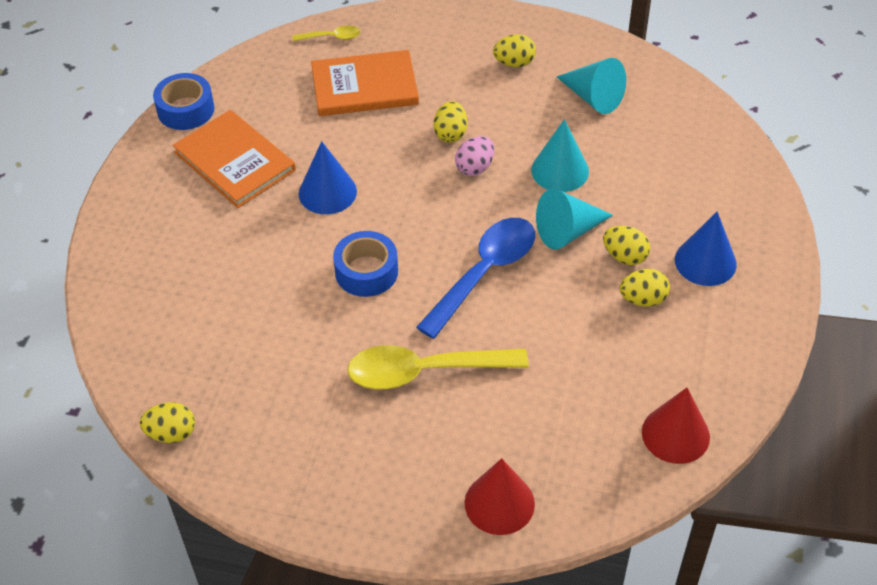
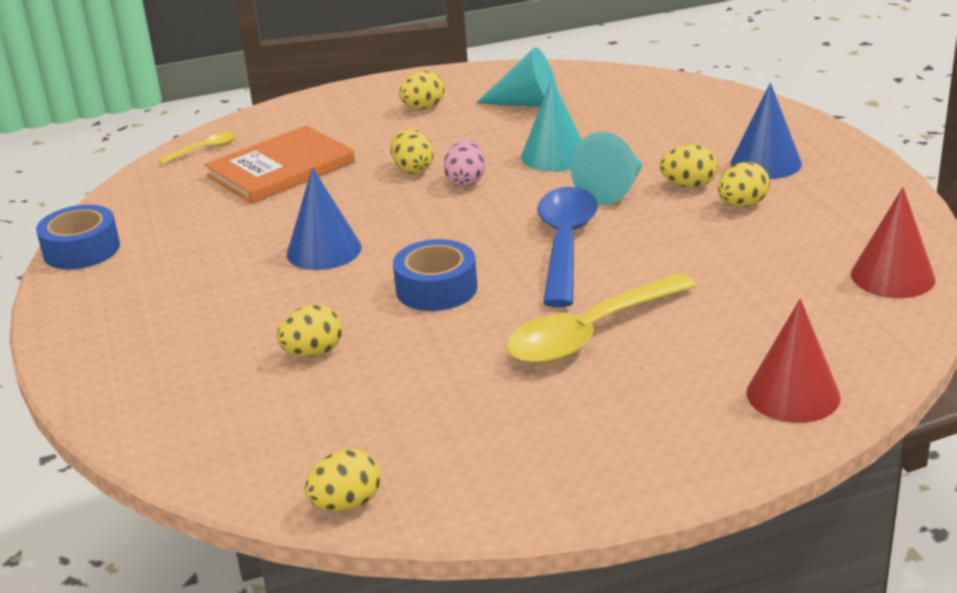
camera: 30 degrees left, 20 degrees down
orange book [173,110,296,208] -> none
none -> yellow egg [277,305,343,357]

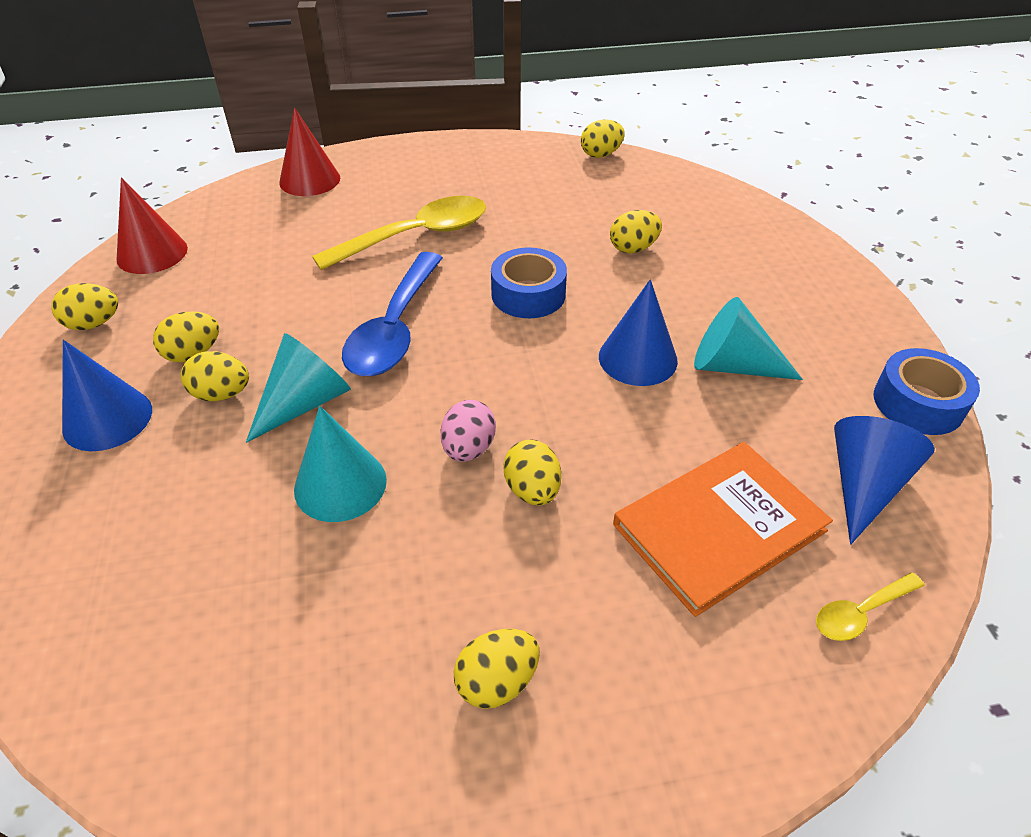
camera: 175 degrees left, 15 degrees up
turquoise cone [476,47,557,107] -> turquoise cone moved to [694,297,803,380]
none -> yellow egg [51,283,118,330]
none -> blue cone [834,416,935,545]

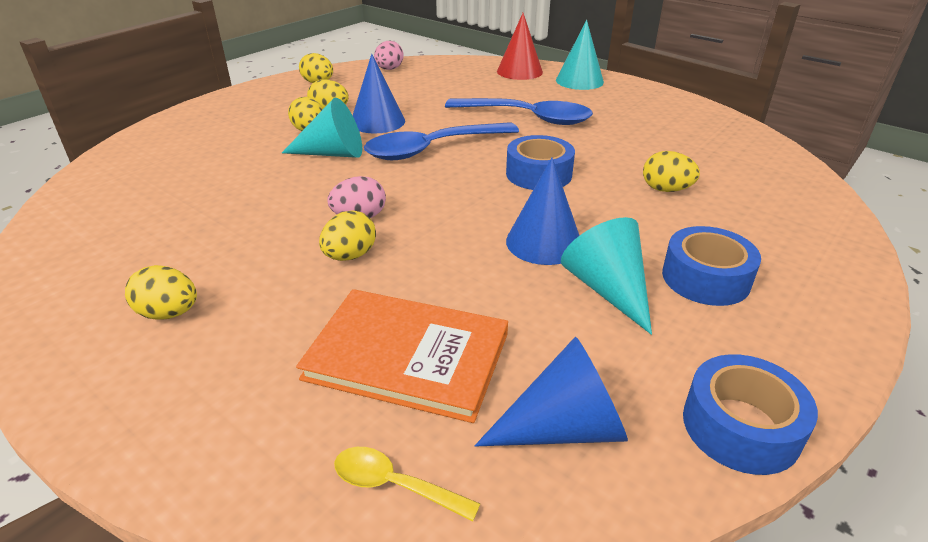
camera: 50 degrees right, 10 degrees down
blue cone [62,340,152,451] -> blue cone moved to [352,54,405,134]
red cone [116,177,188,274] -> pink egg [374,41,404,70]
turquoise cone [294,406,387,522] -> turquoise cone moved to [556,20,604,90]
yellow spoon [312,196,486,270] -> blue spoon [445,98,593,125]
yellow egg [581,120,625,158] -> none
none -> blue tape [662,226,761,306]

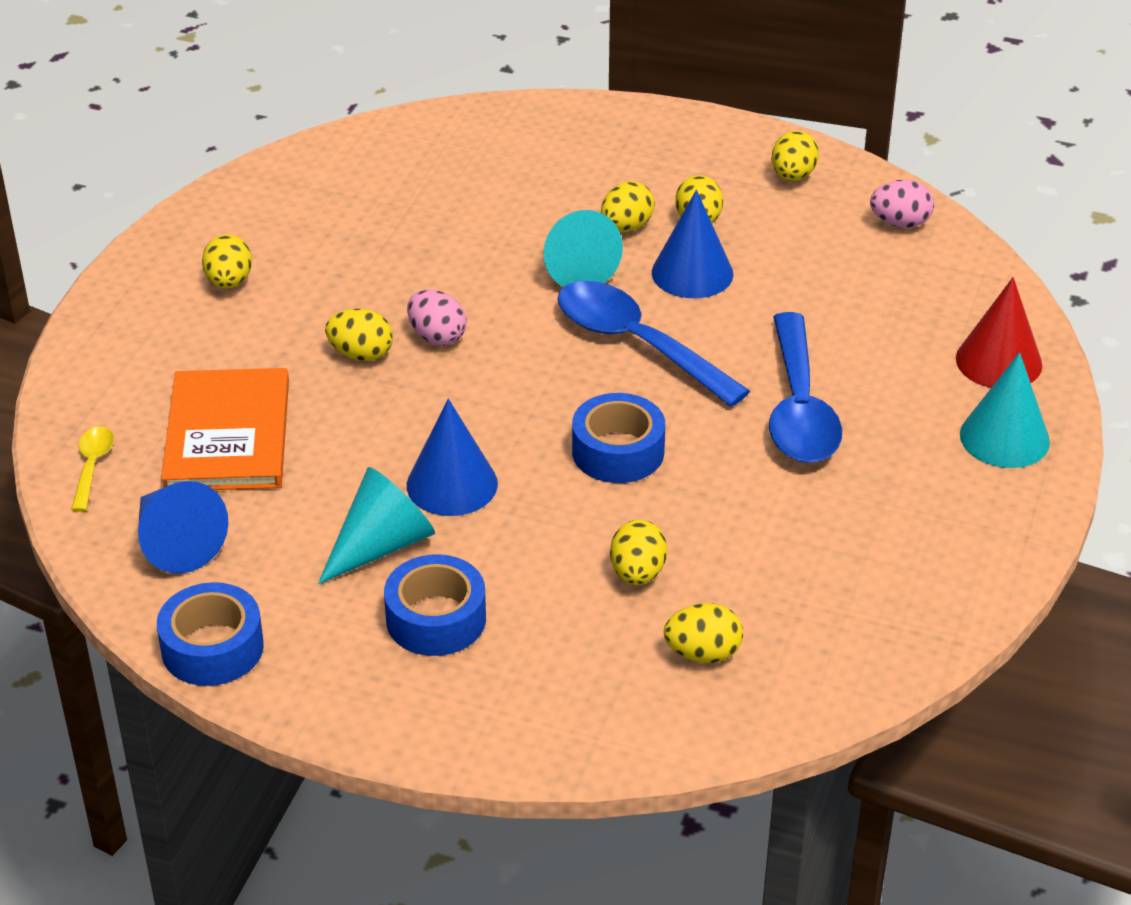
camera: 70 degrees right, 5 degrees up
none -> yellow egg [664,603,743,663]

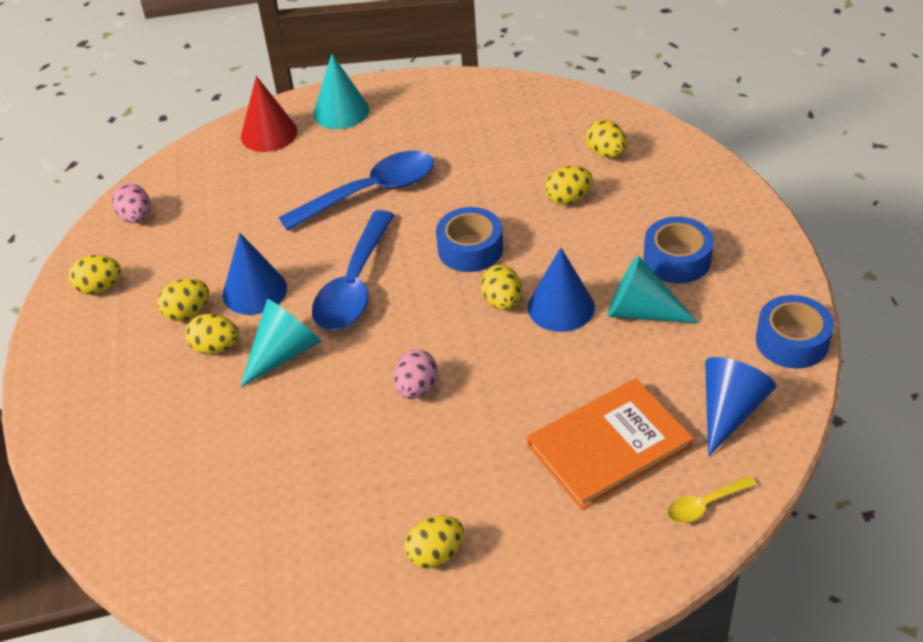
camera: 115 degrees left, 5 degrees up
yellow egg [325,309,393,361] -> yellow egg moved to [481,265,522,310]

